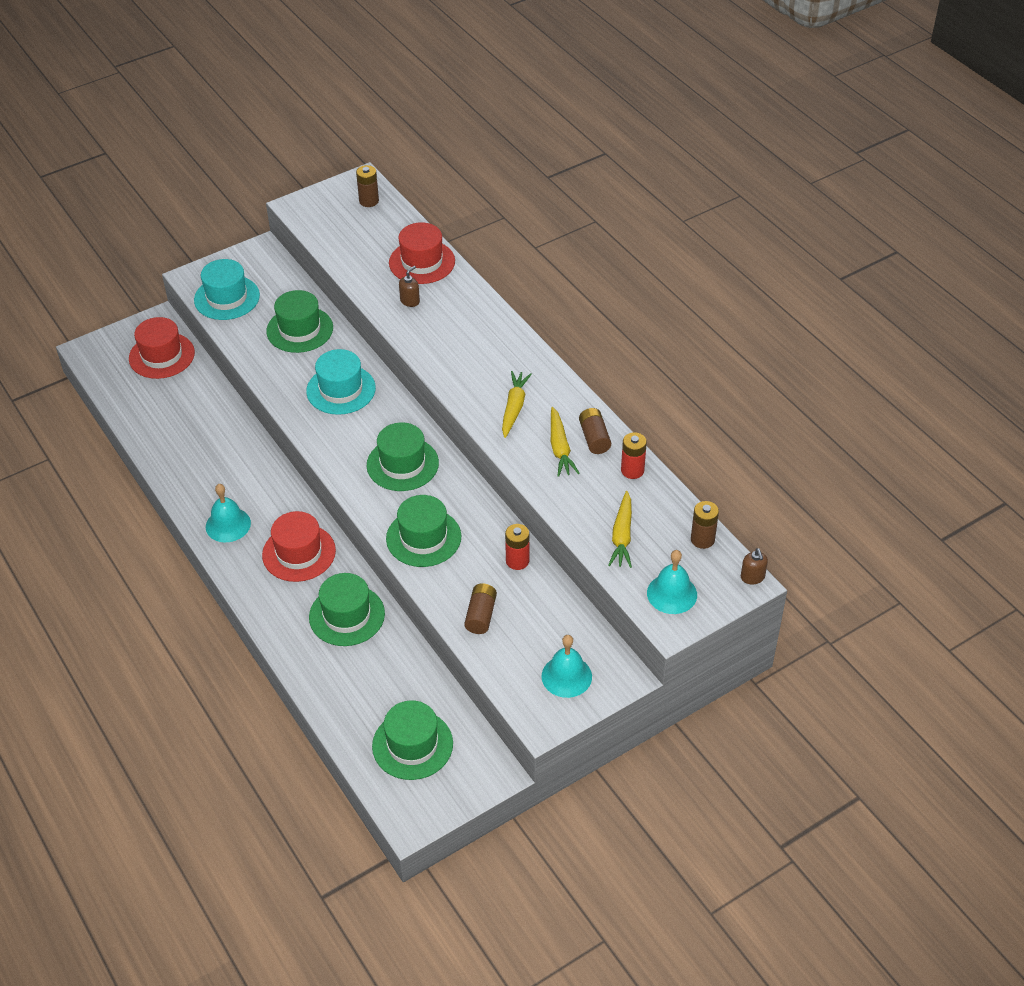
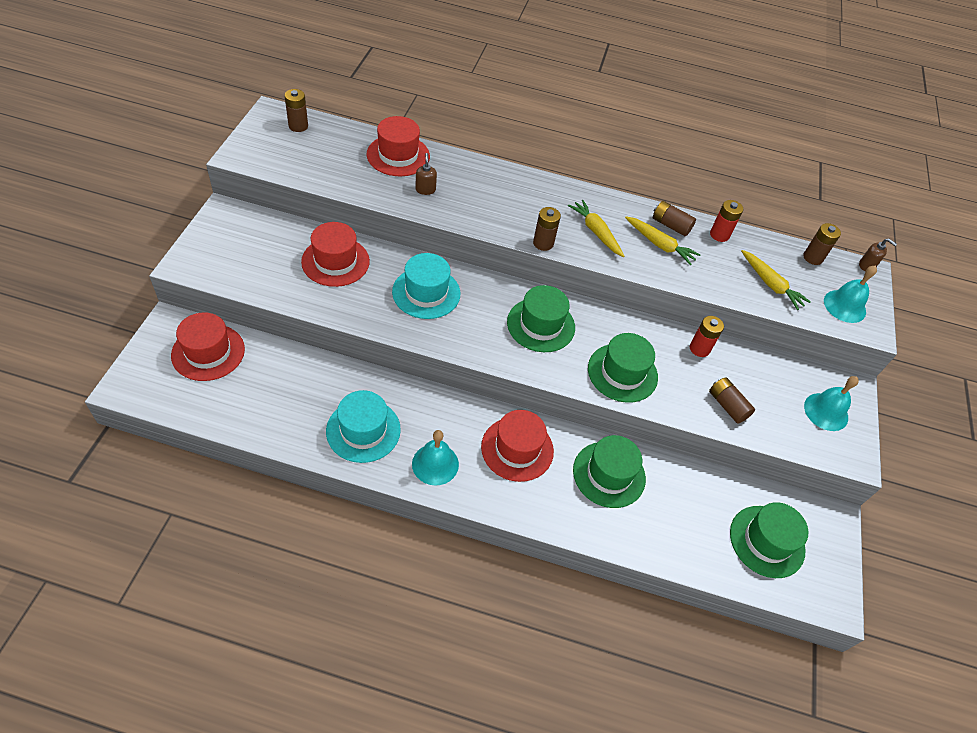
camera: 50 degrees left, 5 degrees up
turquoise hat [194,259,260,320] -> turquoise hat moved to [326,390,401,463]
green hat [266,290,333,353] -> red hat [301,222,370,287]
none -> brown battery [533,207,561,251]

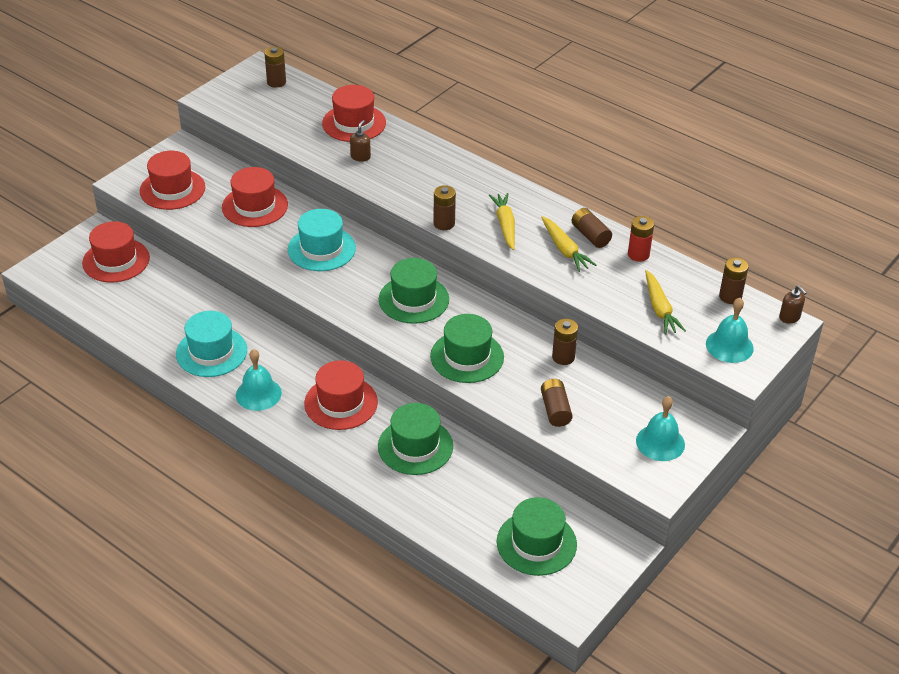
camera: 30 degrees right, 10 degrees down
red battery [690,316,724,357] -> brown battery [552,319,578,365]
none -> red hat [140,151,205,210]

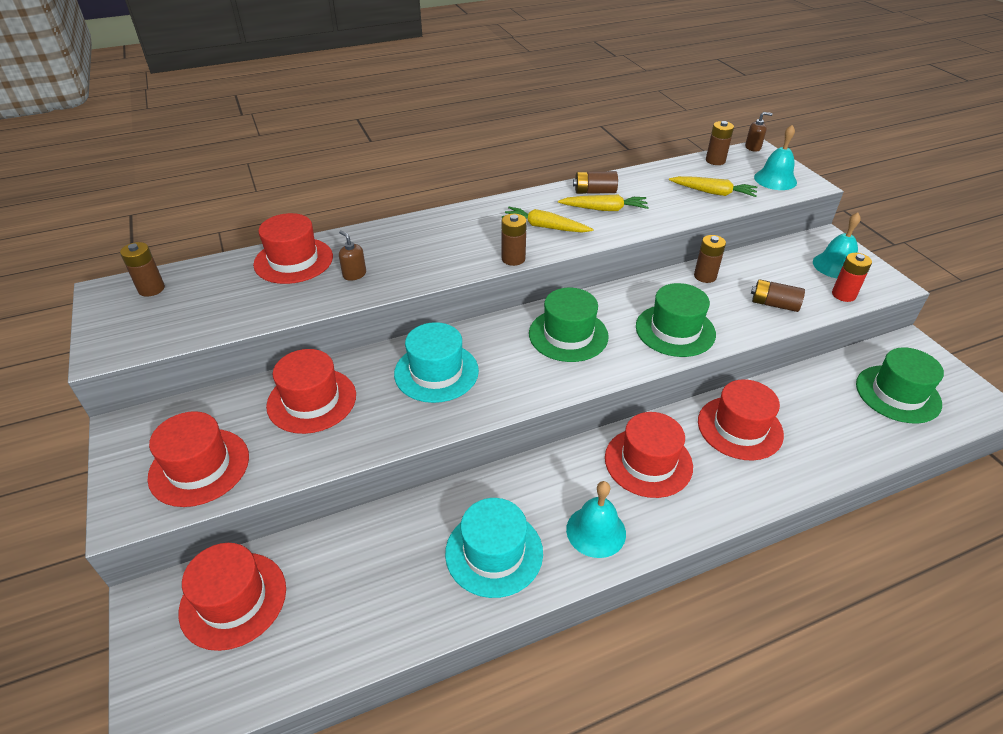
camera: 60 degrees left, 0 degrees up
green hat [378,403,453,475] -> red hat [698,379,784,460]
red battery [628,216,654,262] -> red battery moved to [832,253,872,302]

